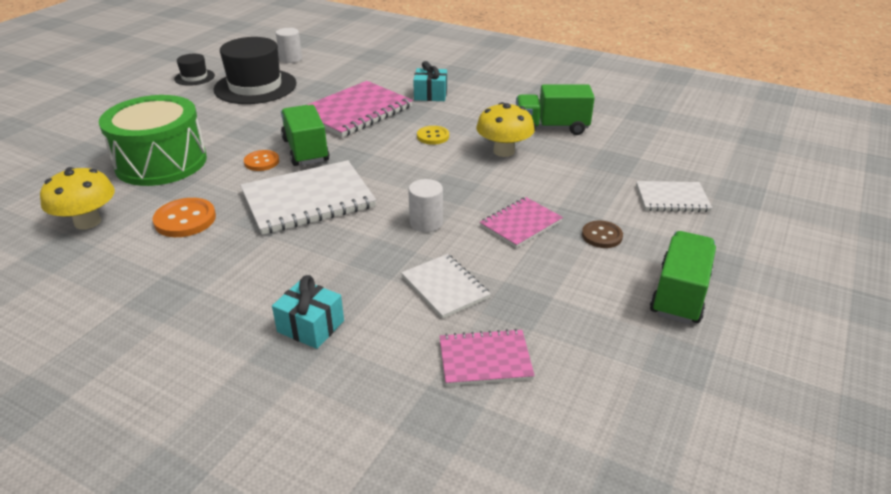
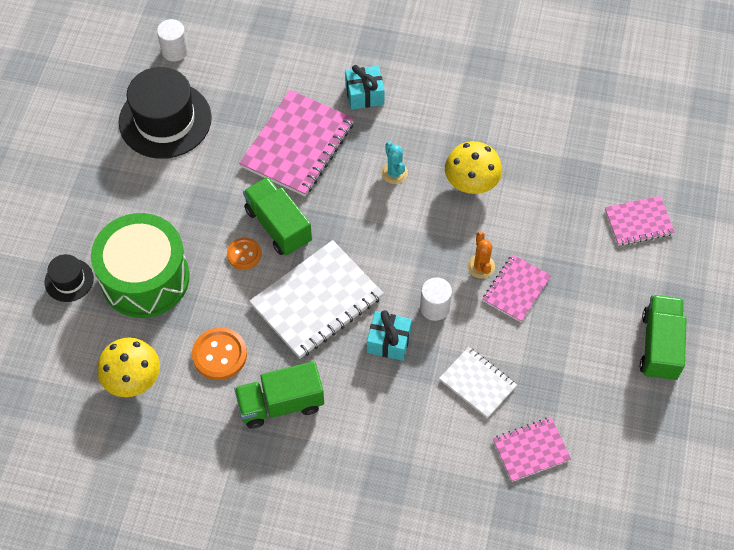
camera: 15 degrees left, 25 degrees up
black hat [174,54,215,86] -> black hat moved to [44,254,94,302]
turquoise gift [272,275,344,349] -> turquoise gift moved to [367,310,412,361]
yellow button [417,126,449,145] -> turquoise cactus [381,141,408,184]
green truck [516,84,595,135] -> green truck moved to [234,361,324,429]
brown button [582,221,623,248] -> none
white notebook [636,181,712,212] -> pink notebook [605,196,675,246]
none -> orange cactus [467,231,495,279]

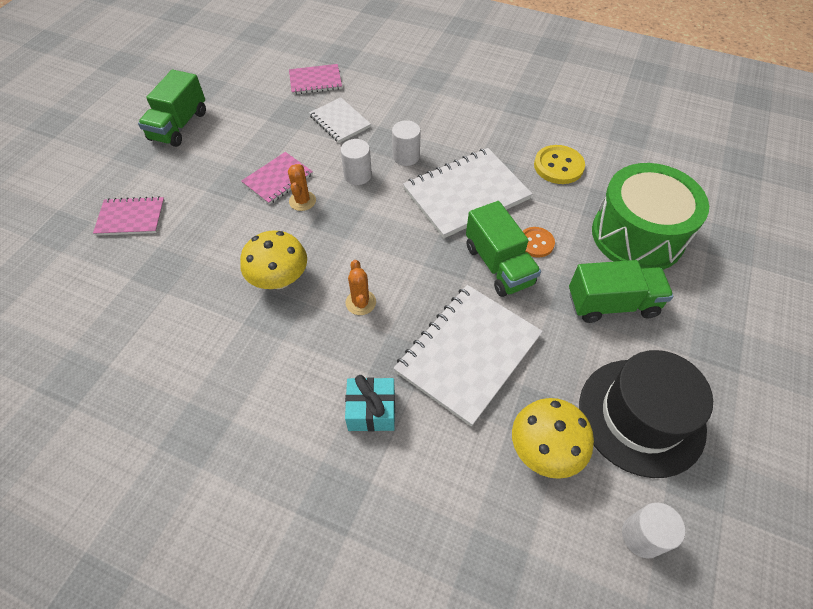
camera: 170 degrees left, 5 degrees down
black hat [44,254,94,302] -> none
yellow mushroom [97,338,160,397] -> yellow mushroom moved to [512,398,594,479]
orange button [192,327,247,380] -> yellow button [534,145,585,184]
green truck [234,361,324,429] -> green truck moved to [569,260,673,323]
pink notebook [239,90,354,196] -> white notebook [394,285,543,427]
turquoise gift [367,310,412,361] -> white cylinder [392,120,421,166]
turquoise cactus [381,141,408,184] -> orange cactus [346,260,376,315]

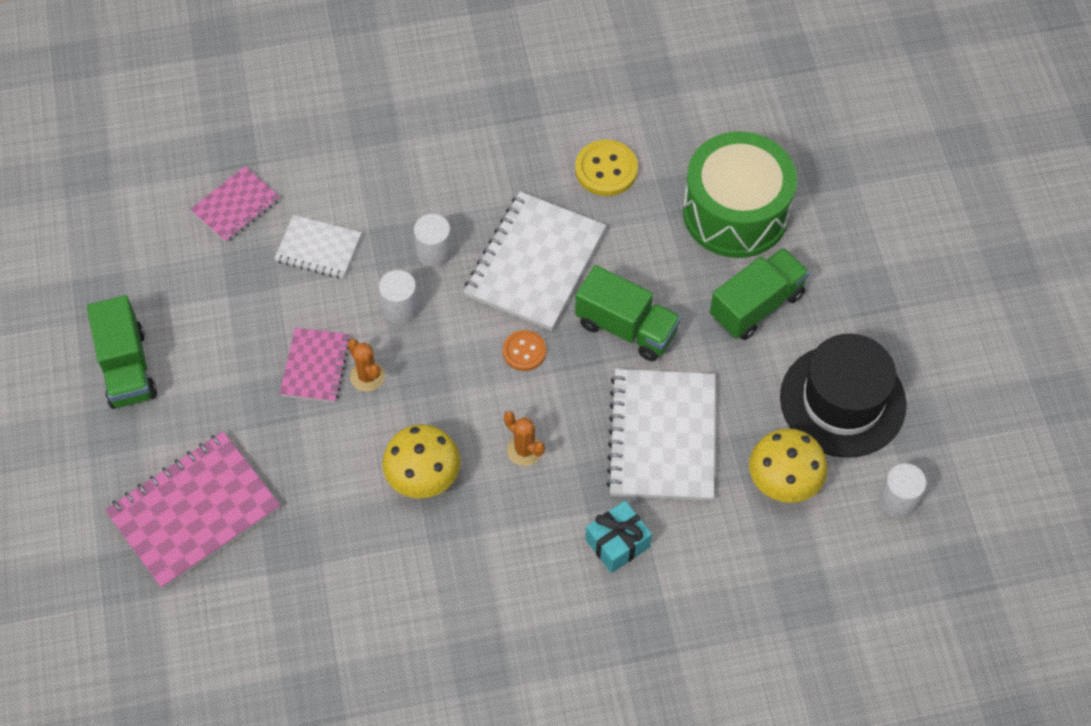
camera: 35 degrees left, 5 degrees up
pink notebook [93,196,165,236] -> pink notebook [105,432,281,589], size x1.77
orange button [523,227,555,258] -> orange button moved to [503,330,546,371]

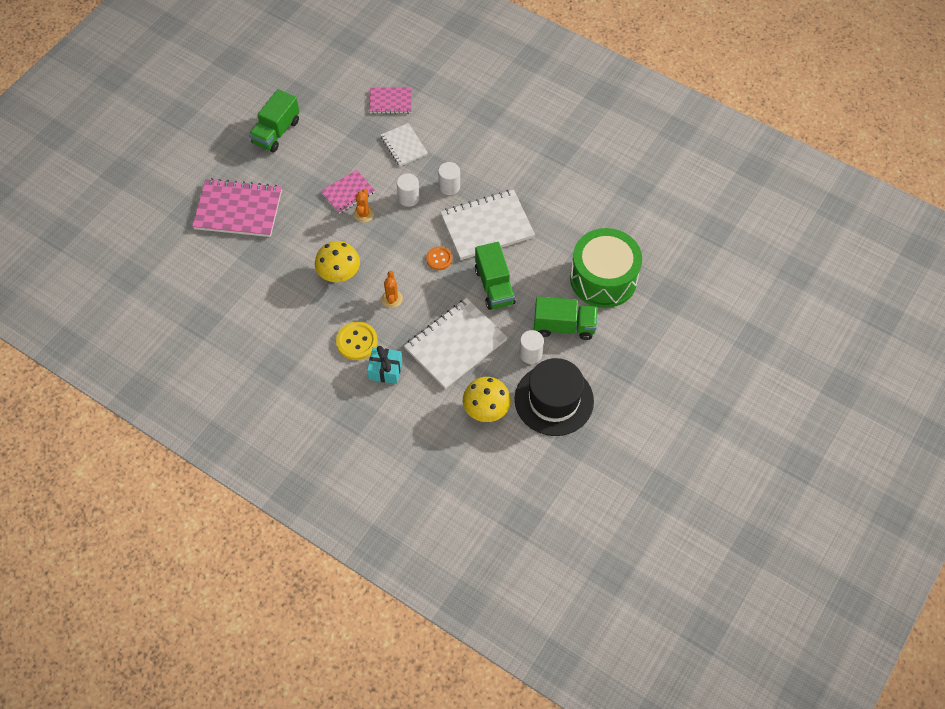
camera: 45 degrees right, 0 degrees up
yellow button [575,140,638,196] -> yellow button moved to [336,322,378,360]
white cylinder [879,463,927,518] -> white cylinder moved to [519,330,544,364]

